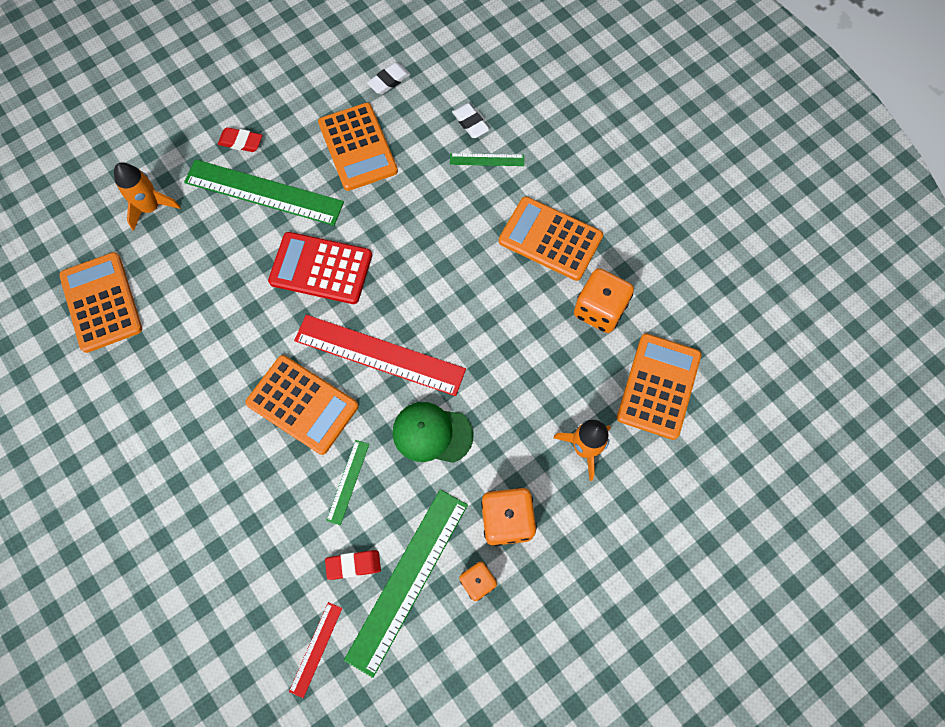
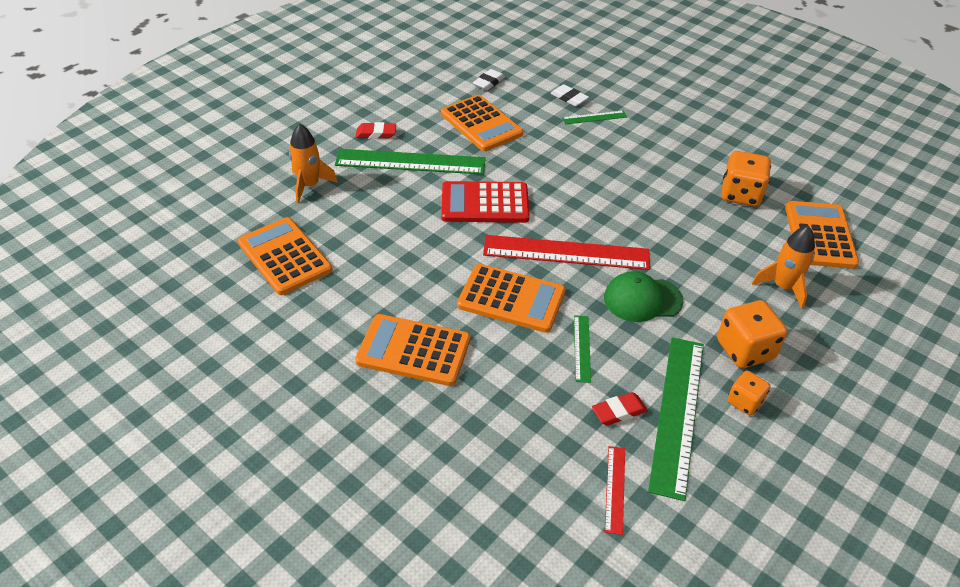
camera: 15 degrees left, 25 degrees down
orange calculator [499,196,603,281] -> orange calculator moved to [355,314,470,386]

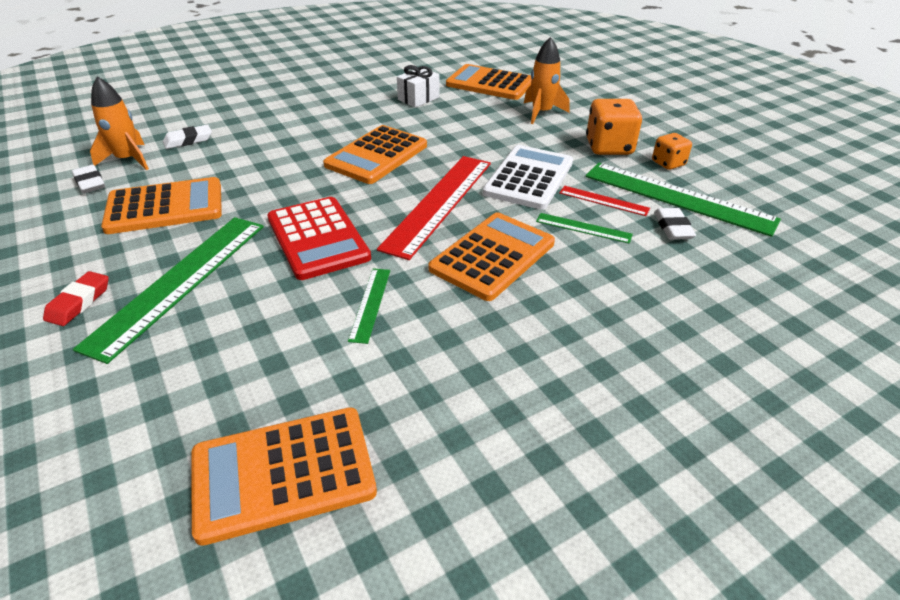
camera: 70 degrees left, 5 degrees down
orange rocket [289,124,338,203] -> orange rocket moved to [90,76,149,170]
orange calculator [355,314,470,386] -> orange calculator moved to [323,125,427,184]
red calculator [441,181,530,223] -> red calculator turned 45 degrees counterclockwise [267,197,371,280]
green ruler [562,111,627,124] -> green ruler moved to [348,268,390,344]
red eraser [592,392,648,426] -> white eraser [654,208,696,240]
green cap [604,271,684,322] -> white calculator [483,145,573,210]
red ruler [605,446,625,535] -> red ruler moved to [559,186,650,216]
orange dice [721,151,771,207] -> white gift [397,65,440,108]

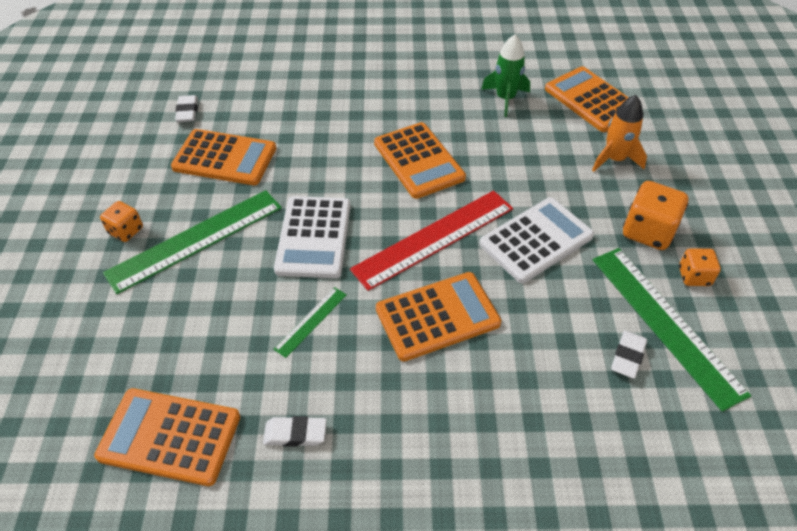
camera: 30 degrees right, 10 degrees up
red eraser [43,271,109,326] -> orange dice [100,201,143,242]
orange rocket [90,76,149,170] -> none
white eraser [163,125,212,149] -> white eraser moved to [263,416,327,447]
red calculator [267,197,371,280] -> white calculator [274,196,351,278]
orange calculator [323,125,427,184] -> orange calculator turned 90 degrees counterclockwise [374,122,466,199]
white gift [397,65,440,108] -> green rocket [481,35,530,117]
green ruler [536,213,633,244] -> none
red ruler [559,186,650,216] -> none

